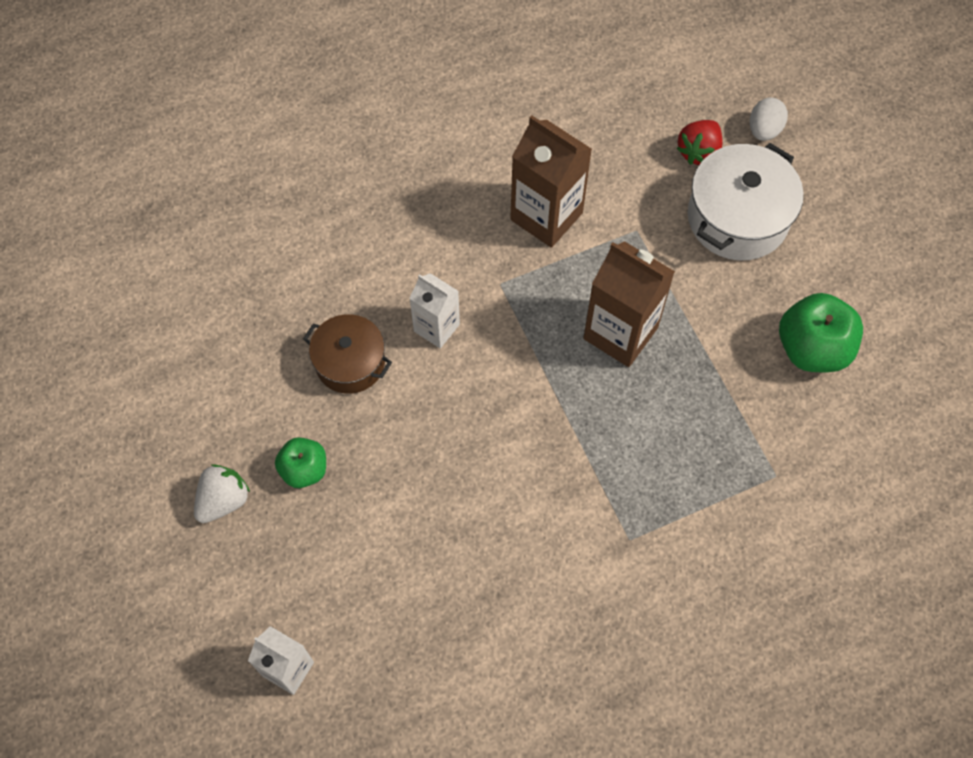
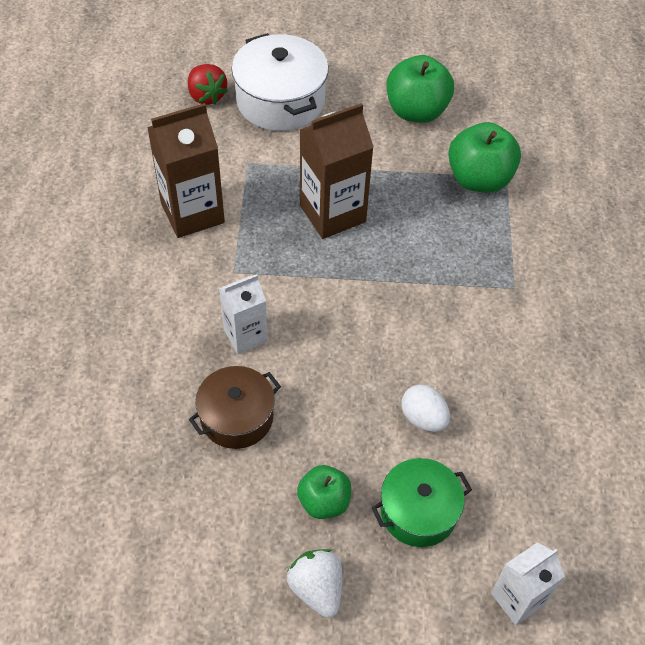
camera: 65 degrees left, 10 degrees down
white egg [750,98,788,141] -> white egg moved to [401,384,450,432]
none -> green pot [372,458,472,547]
none -> green apple [448,122,521,193]

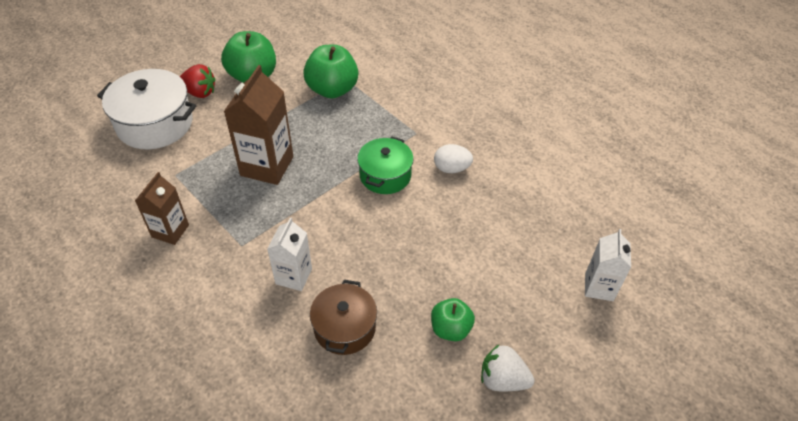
camera: 45 degrees left, 5 degrees down
brown carton [147,103,225,238] -> brown carton [135,172,189,245], size x0.61
red strawberry [188,64,228,105] -> red strawberry moved to [180,64,216,98]
green pot [372,458,472,547] -> green pot moved to [357,136,414,194]
white egg [401,384,450,432] -> white egg moved to [434,144,473,173]

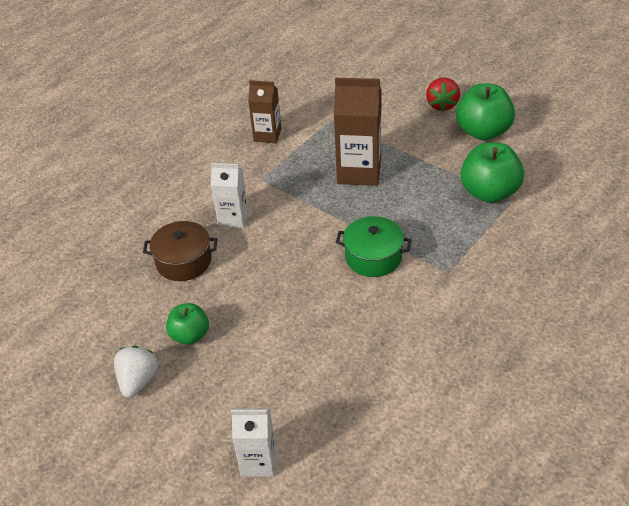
camera: 85 degrees right, 5 degrees down
white pot [97,69,197,149] -> none
white egg [434,144,473,173] -> none

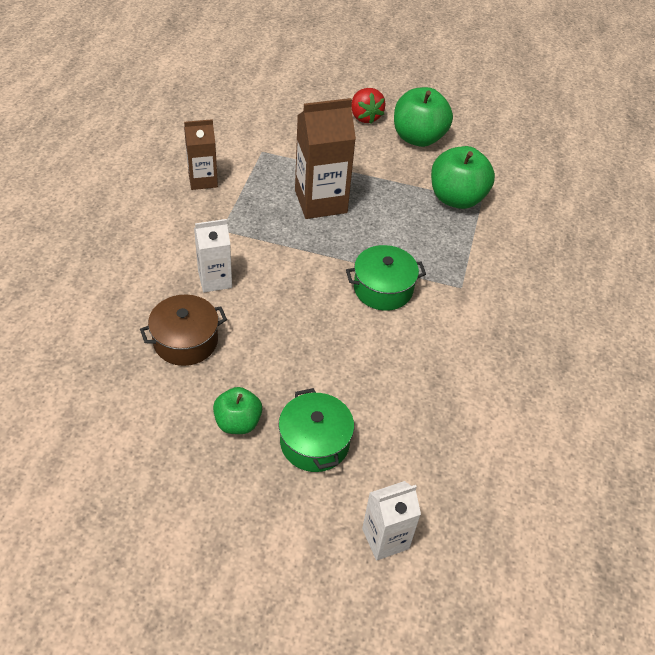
camera: 30 degrees left, 5 degrees up
white strawberry [114,346,159,398] -> none
none -> green pot [279,388,354,472]

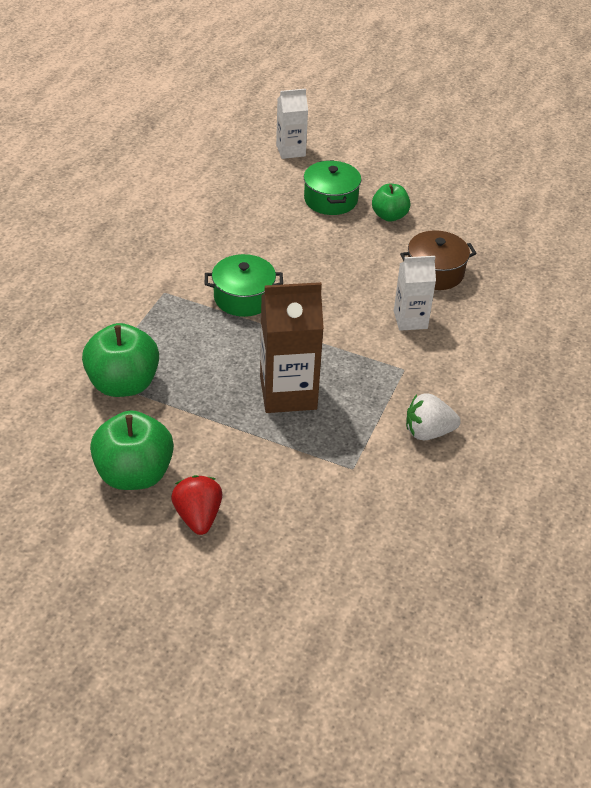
camera: 170 degrees left, 5 degrees down
brown carton [184,119,218,190] -> white strawberry [406,393,461,440]

